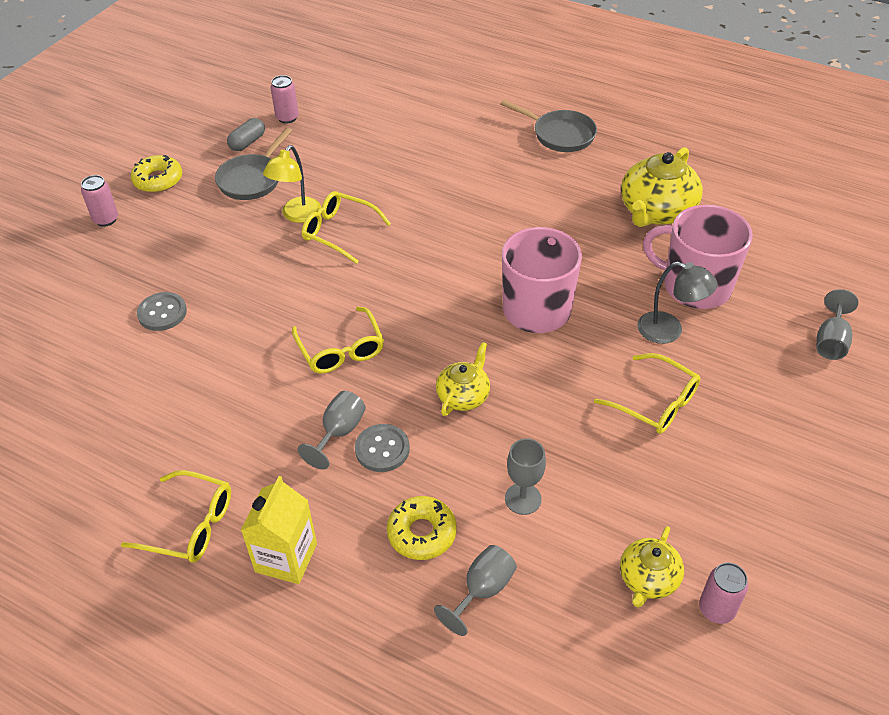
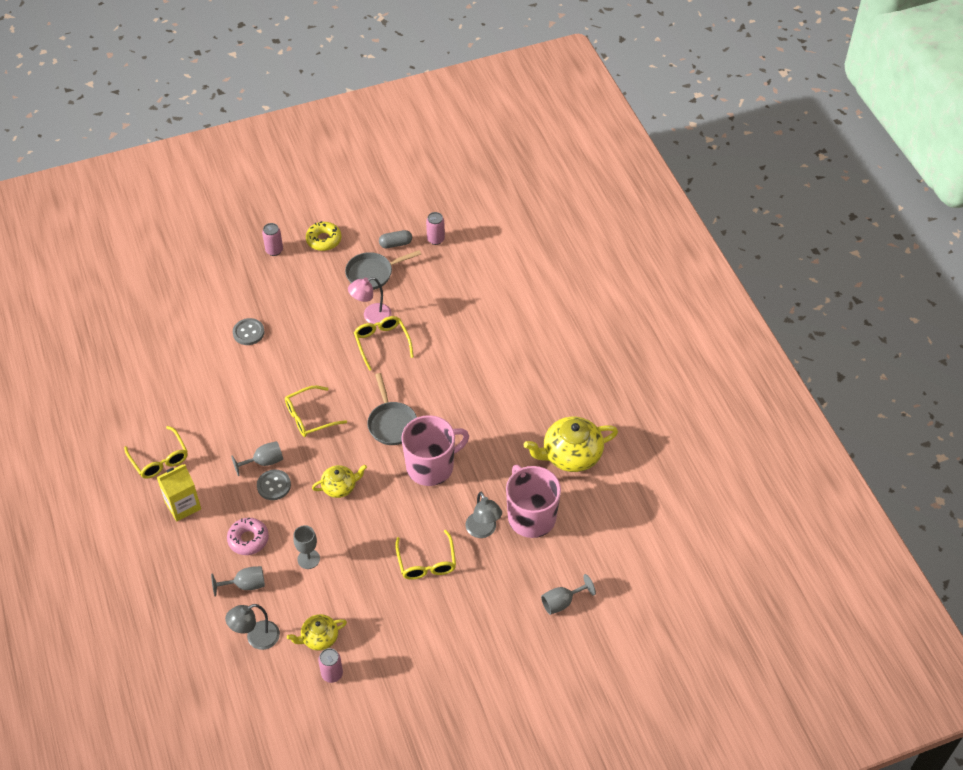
camera: 40 degrees right, 5 degrees up
yellow lamp [263,145,321,223] -> pink lamp [348,277,392,324]
yellow glasses [292,307,384,373] -> yellow glasses turned 45 degrees clockwise [285,385,347,437]
yellow donut [387,496,457,560] -> pink donut [227,517,269,555]
grey pan [501,100,597,152] -> grey pan moved to [367,373,417,445]
none -> grey lamp [225,604,280,650]

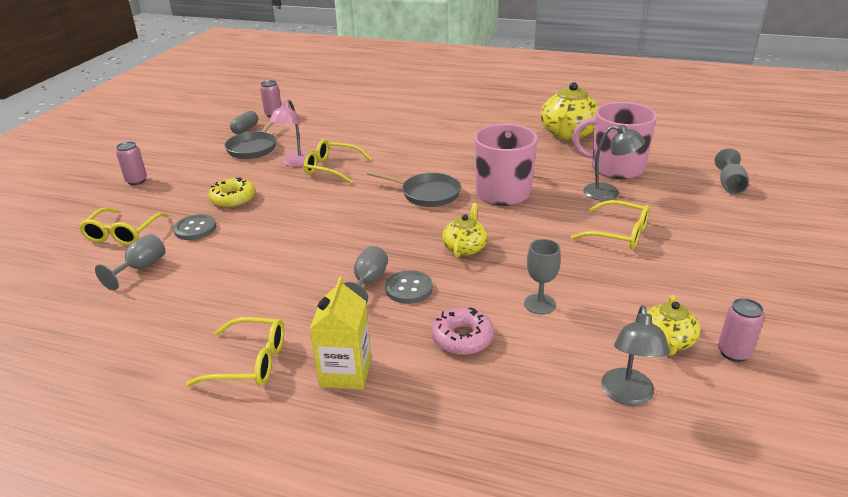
camera: 50 degrees left, 20 degrees down
grey goblet [211,566,265,597] -> grey goblet moved to [95,234,166,291]
yellow glasses [285,385,347,437] -> yellow glasses moved to [79,208,169,245]
yellow donut [306,221,342,251] -> yellow donut moved to [208,177,255,208]

